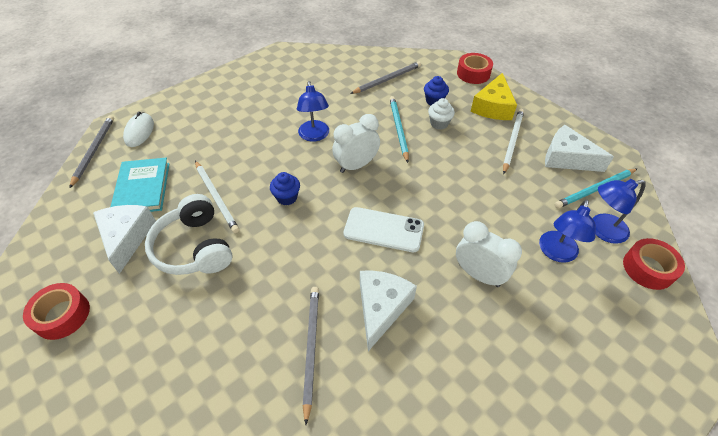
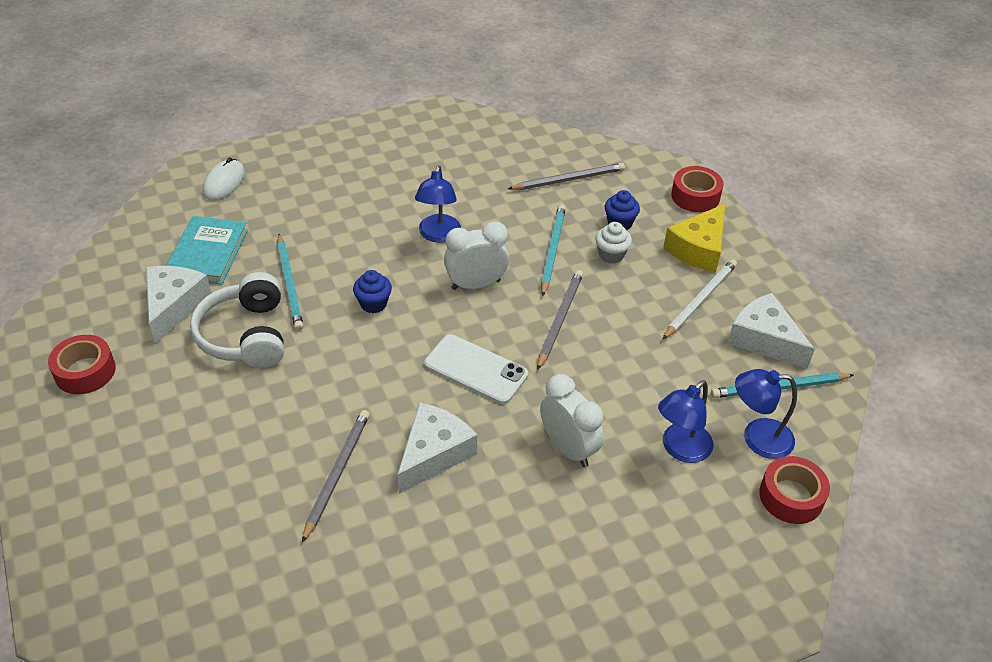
camera: 15 degrees right, 5 degrees down
grey pencil [69,115,114,188] -> grey pencil moved to [537,270,583,370]
white pencil [195,161,239,233] -> turquoise pencil [277,234,303,331]

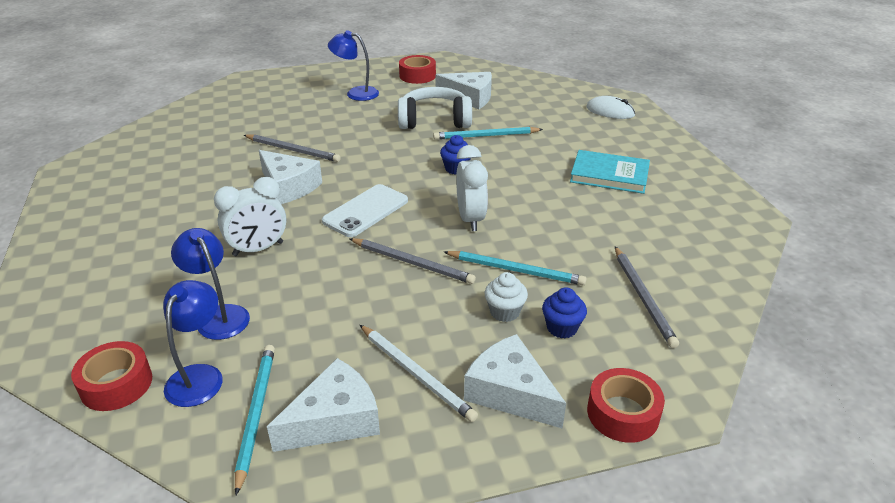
camera: 100 degrees right, 10 degrees down
turquoise book [166,216,248,285] -> turquoise book moved to [570,150,650,194]
blue lamp [415,165,461,243] -> blue lamp moved to [328,30,379,101]
yellow cheese [663,204,725,272] -> white cheese [464,334,566,429]

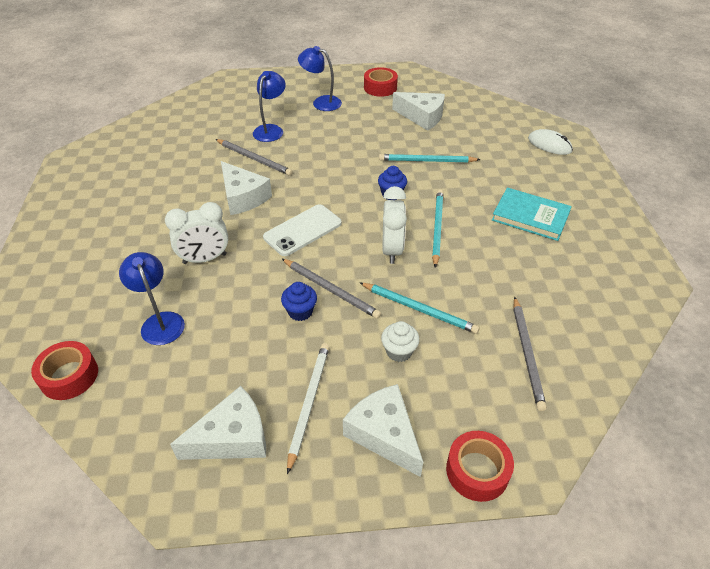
camera: 10 degrees right, 10 degrees up
blue lamp [163,280,223,407] -> blue lamp moved to [253,71,286,142]
turquoise pencil [235,345,275,495] -> turquoise pencil moved to [432,190,443,268]
white pencil [360,325,478,422] -> white pencil turned 135 degrees counterclockwise [287,343,329,474]
white headphones [398,87,472,129] -> none
blue cupcake [542,287,587,338] -> blue cupcake moved to [281,282,317,321]

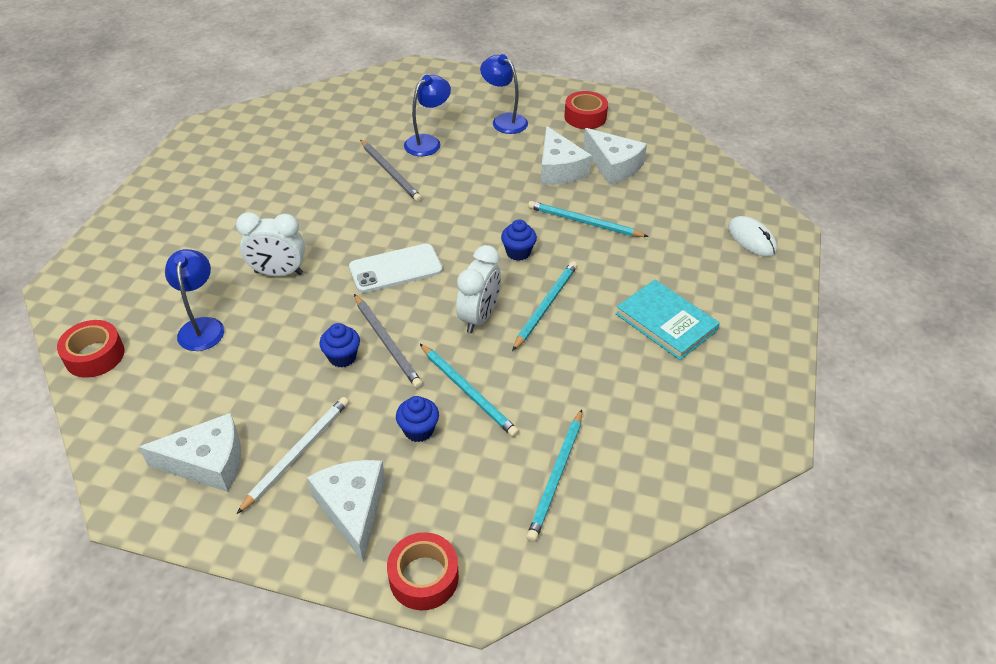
camera: 20 degrees right, 0 degrees up
white cheese [221,161,272,215] -> white cheese moved to [541,126,592,185]
white cupcake [381,321,420,362] -> blue cupcake [396,396,439,442]
grey pencil [513,297,547,411] -> turquoise pencil [526,409,582,542]

